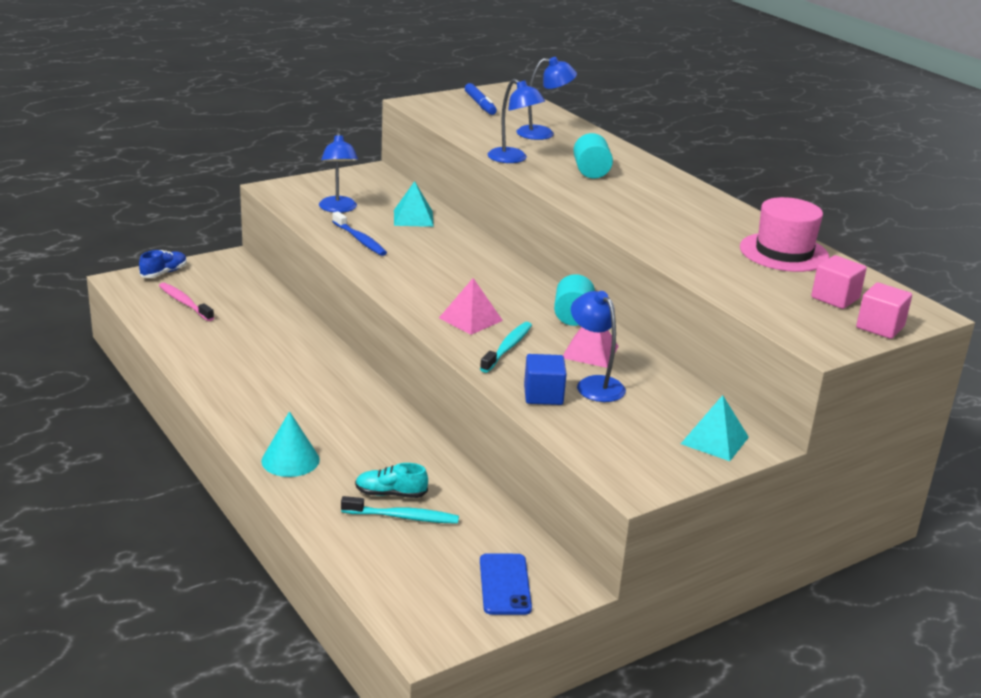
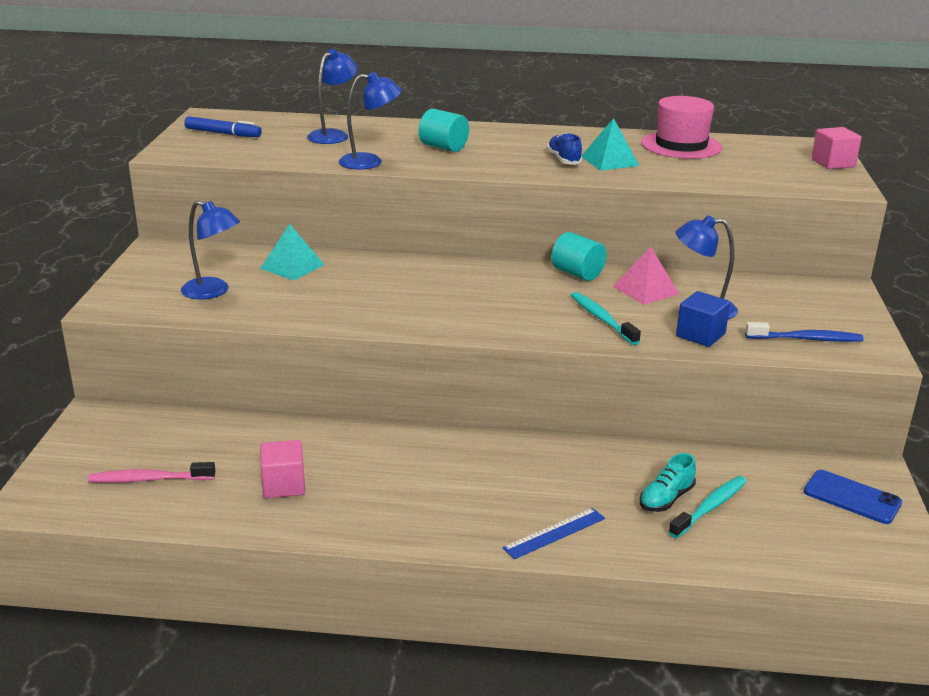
camera: 50 degrees left, 0 degrees up
blue shoe [139,250,187,278] -> blue shoe moved to [547,132,583,165]
turquoise cone [261,411,320,477] -> blue ruler [502,508,605,559]
blue toothbrush [332,211,387,256] -> blue toothbrush moved to [745,322,863,342]
pink pyramid [439,278,503,335] -> none
turquoise pyramid [681,395,749,461] -> turquoise pyramid moved to [581,118,639,171]
pink cube [811,255,867,309] -> pink cube moved to [260,440,305,498]

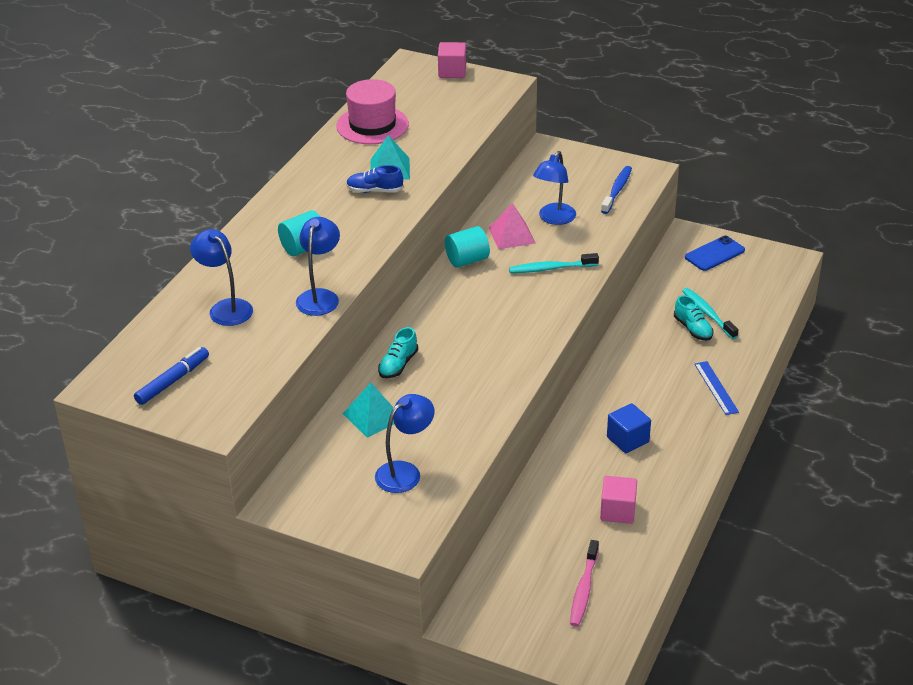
camera: 70 degrees left, 10 degrees up
blue cube [676,291,730,347] -> blue cube moved to [607,403,651,453]
none -> turquoise shoe [378,327,418,379]

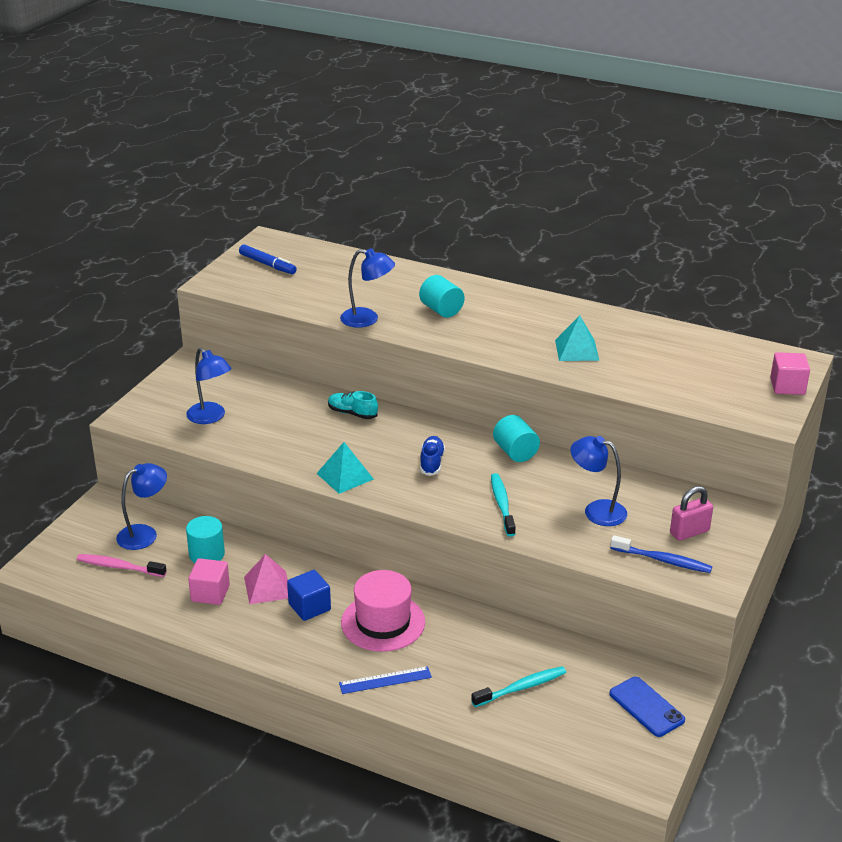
camera: 90 degrees right, 5 degrees down
blue lamp [190,229,253,326] -> blue lamp moved to [116,463,167,550]
pink hat [336,79,409,144] -> pink hat moved to [341,570,425,652]
turquoise pyramid [343,383,394,438] -> turquoise pyramid moved to [316,442,374,494]
blue shoe [346,165,404,193] -> blue shoe moved to [420,436,445,476]
pink pyramid [489,203,536,249] -> pink pyramid moved to [244,554,288,604]
turquoise shoe [674,295,714,341] -> none
none -> turquoise cylinder [186,516,225,563]
none -> pink padlock [670,486,713,541]

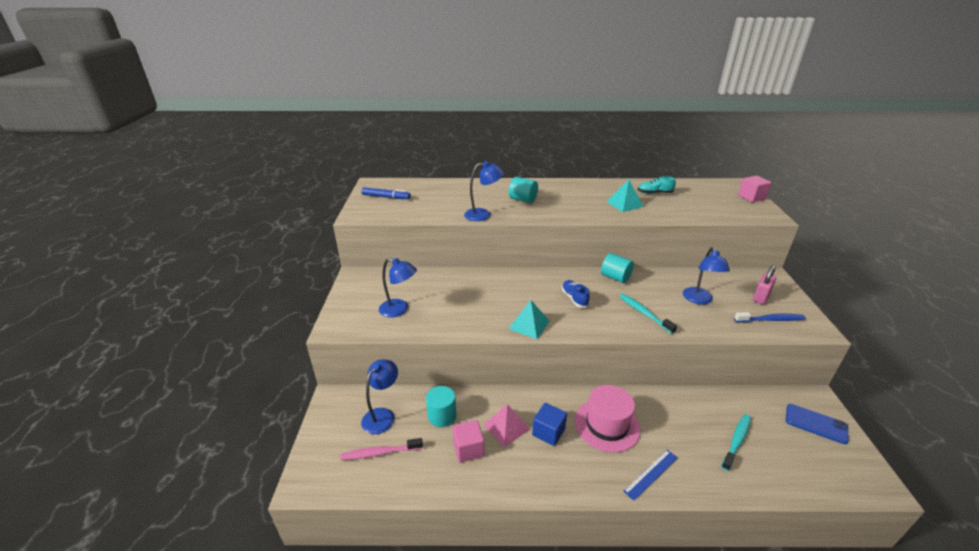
camera: 25 degrees left, 0 degrees up
turquoise shoe [328,391,378,419] -> turquoise shoe moved to [638,176,676,194]
blue lamp [570,436,627,526] -> blue lamp turned 90 degrees counterclockwise [683,247,730,305]

